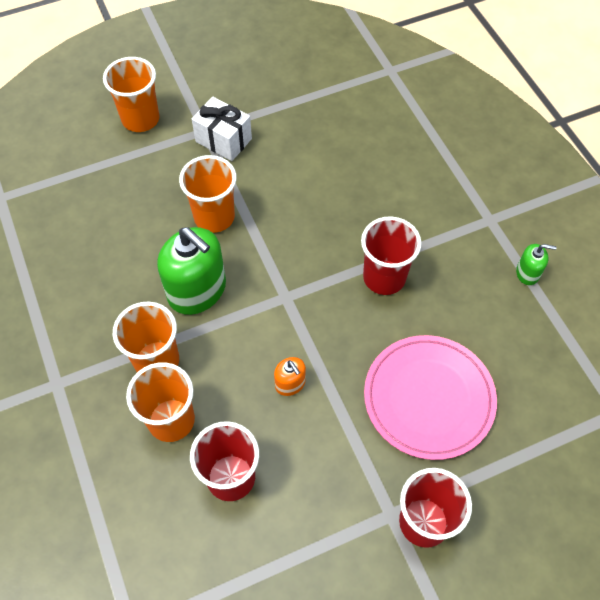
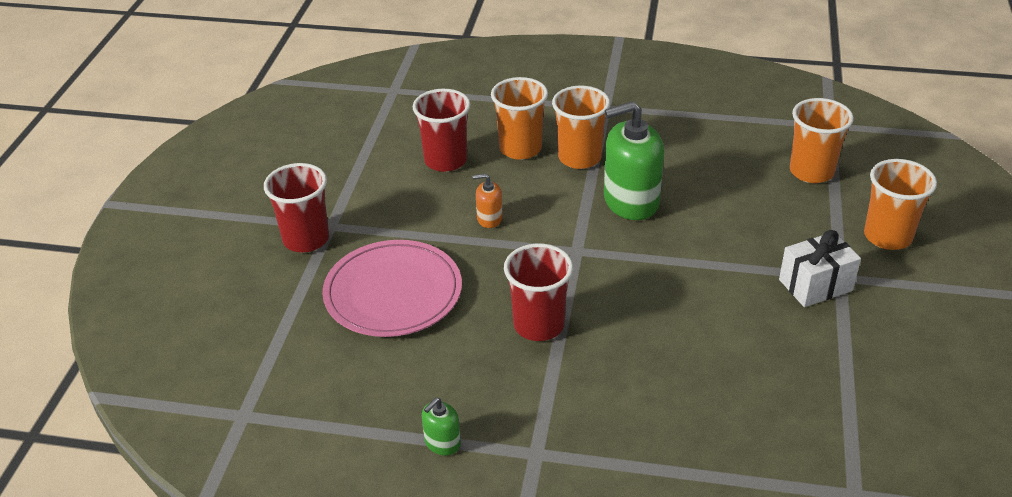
camera: 125 degrees right, 20 degrees down
orange cup [179,155,237,233] -> orange cup moved to [790,98,854,183]

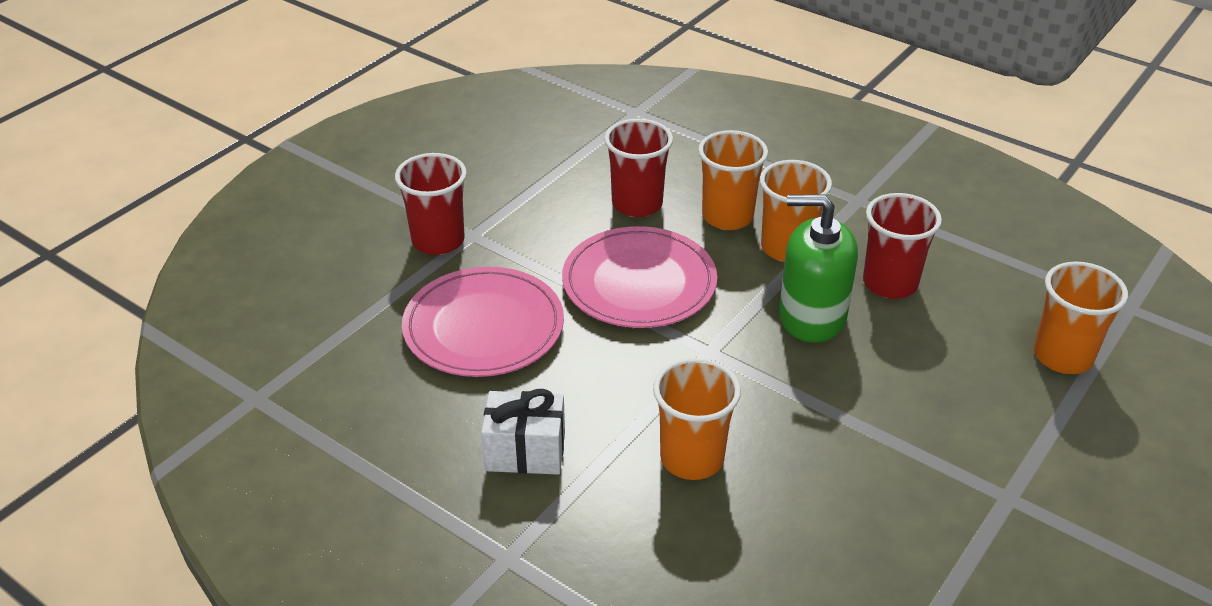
camera: 25 degrees right, 0 degrees up
green soap dispenser [422,398,461,455] -> none
orange soap dispenser [473,173,503,228] -> pink plate [562,226,717,328]
red cup [504,243,573,341] -> red cup moved to [863,193,942,299]
white gift [779,230,861,307] -> white gift moved to [481,389,565,475]
orange cup [864,159,937,250] -> orange cup moved to [653,358,741,480]

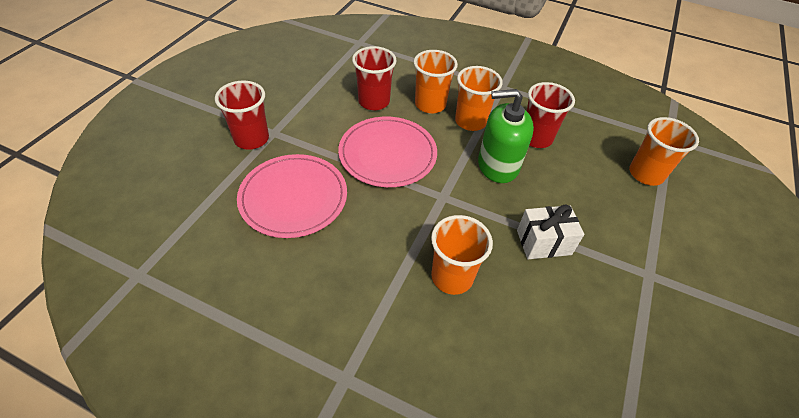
camera: 15 degrees left, 10 degrees up
white gift [481,389,565,475] -> white gift moved to [517,204,584,259]

